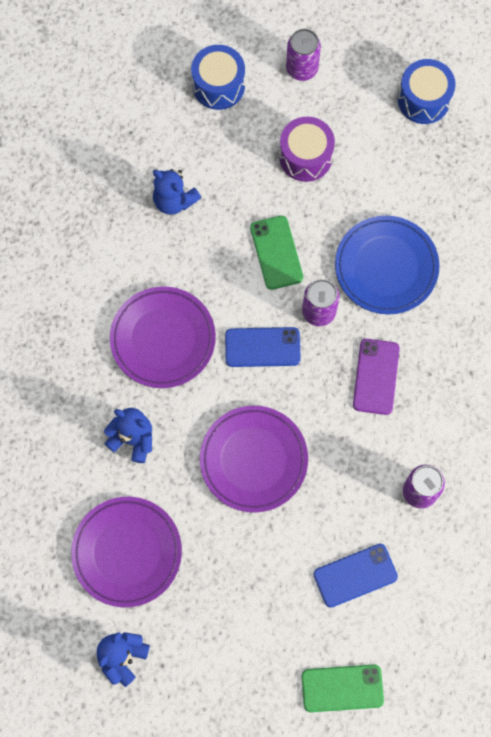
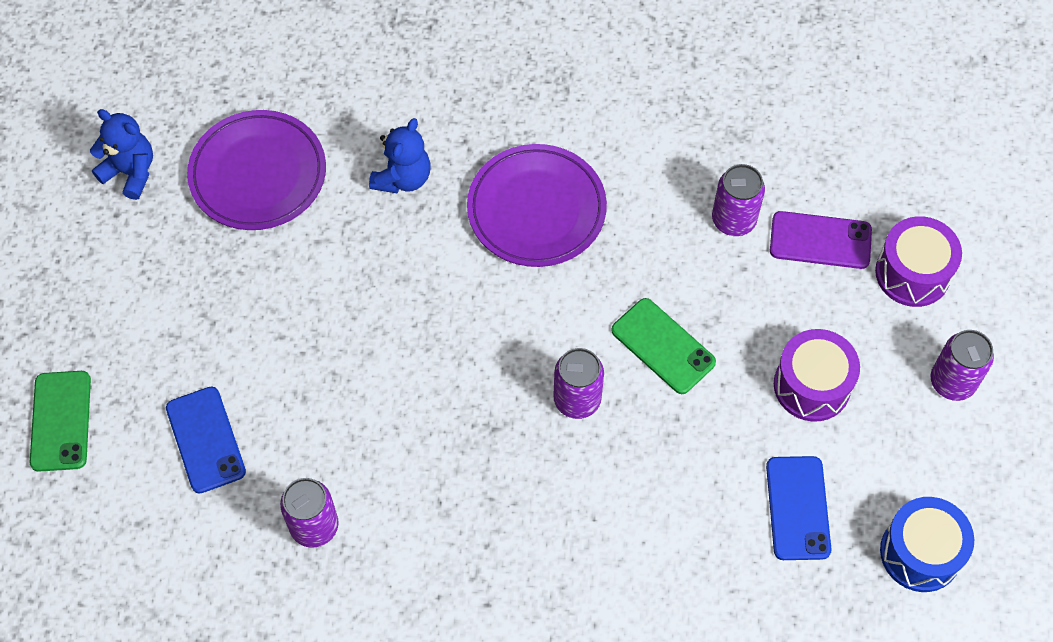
camera: 90 degrees right, 10 degrees down
blue teddy bear [153,169,201,215] -> purple can [712,164,765,236]
blue drum [191,45,245,110] -> purple drum [875,216,962,307]
purple plate [200,406,308,513] -> none
blue phone [225,327,301,367] -> blue phone moved to [766,456,832,560]
green phone [250,216,303,290] -> green phone turned 60 degrees clockwise [611,298,716,394]
blue plate [335,216,440,315] -> none
purple phone [353,339,400,415] -> purple phone moved to [770,211,872,269]

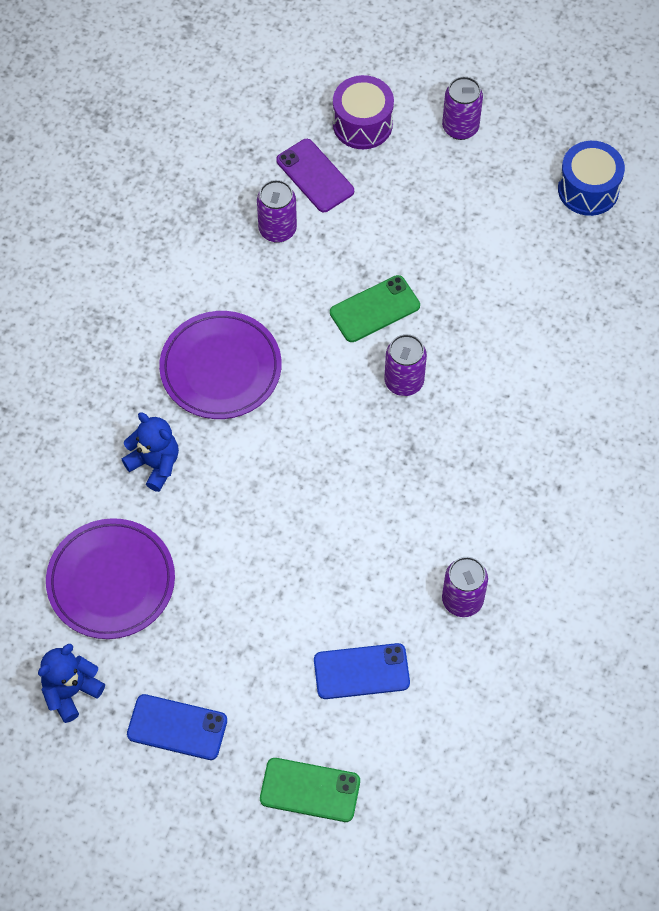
camera: 75 degrees left, 0 degrees up
blue phone [766,456,832,560] -> blue phone moved to [127,694,227,760]
purple phone [770,211,872,269] -> purple phone turned 60 degrees counterclockwise [276,139,354,212]
purple drum [774,329,860,422] -> none

